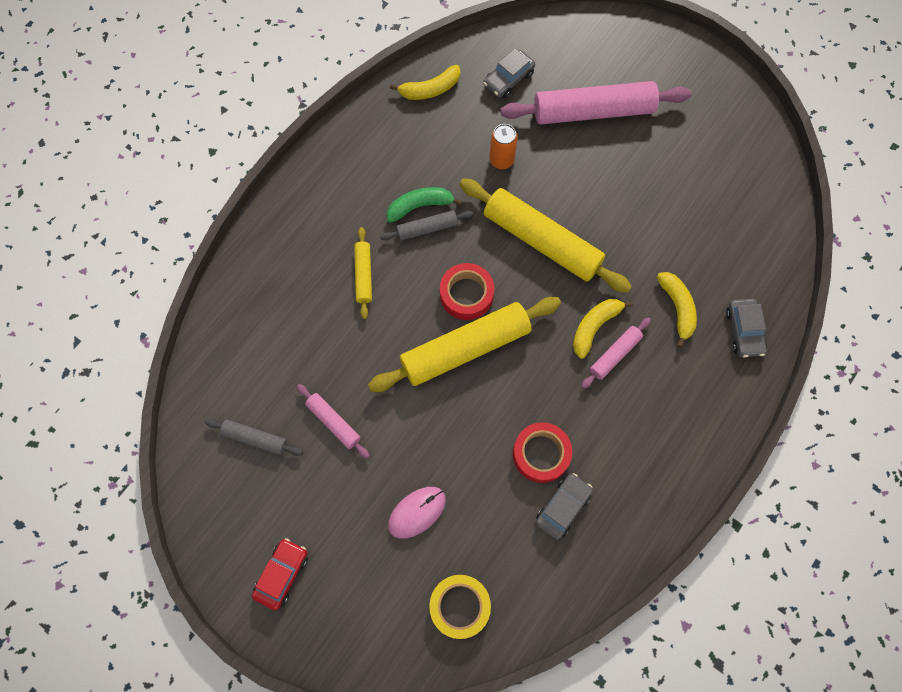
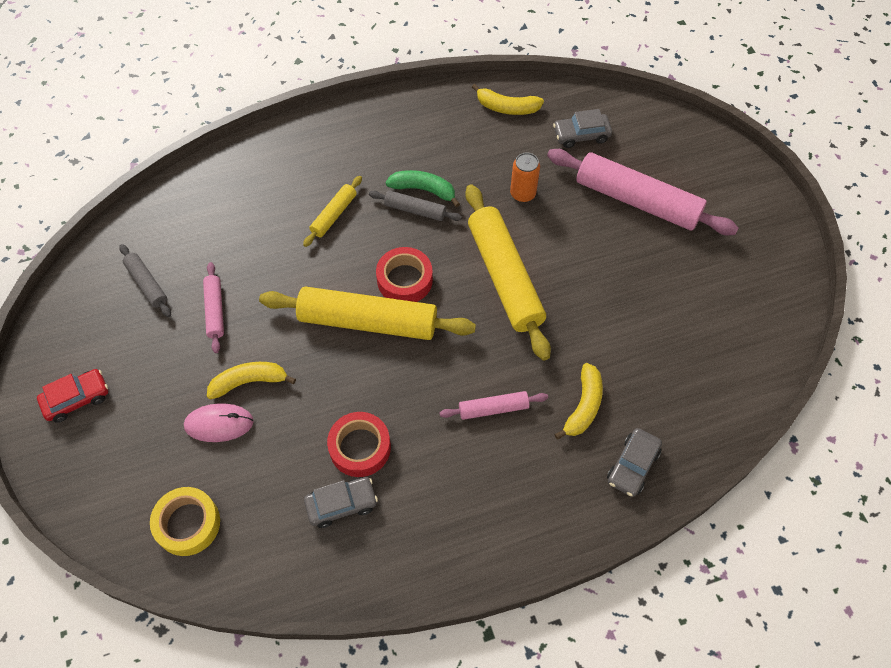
camera: 35 degrees right, 10 degrees down
yellow banana [573,299,634,359] -> yellow banana moved to [207,362,296,400]

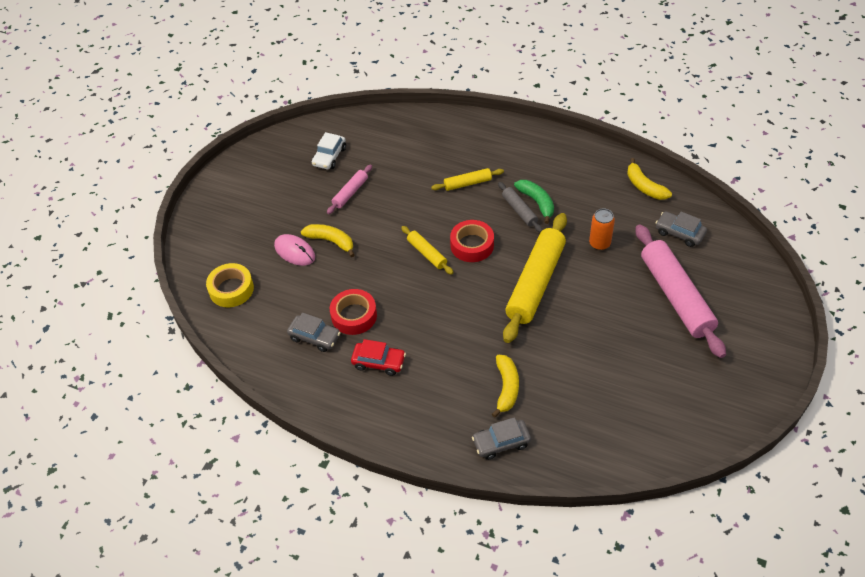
camera: 45 degrees right, 10 degrees down
red car [37,369,108,423] -> red car moved to [351,339,406,376]
grey rolling pin [119,244,171,317] -> white car [312,132,346,169]
yellow rolling pin [259,286,476,340] -> yellow rolling pin [401,226,453,275], size x0.48
pink rolling pin [439,391,548,420] -> none
yellow banana [554,363,603,440] -> yellow banana turned 60 degrees counterclockwise [492,355,519,418]

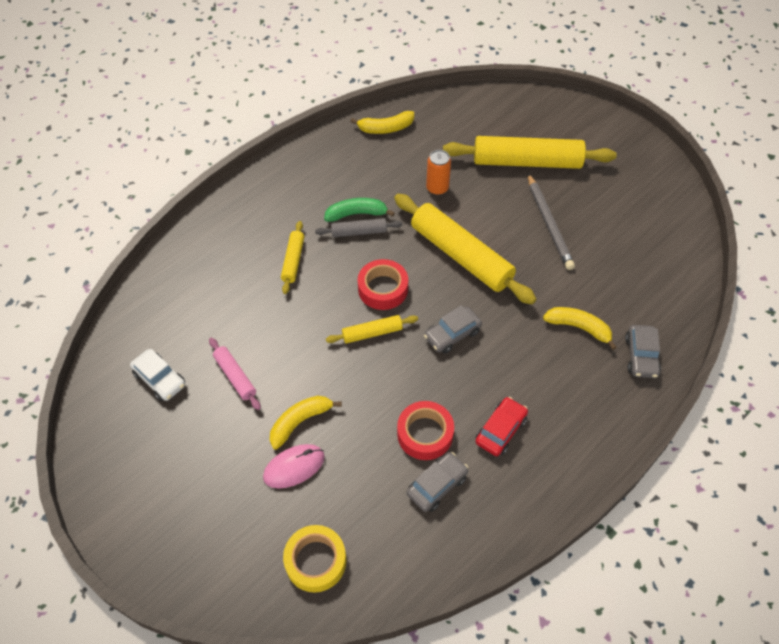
camera: 70 degrees left, 5 degrees up
pink rolling pin [636,224,726,358] -> yellow rolling pin [443,136,617,169]
grey car [656,211,707,247] -> grey car moved to [424,305,482,354]
none -> grey pencil [528,174,575,270]

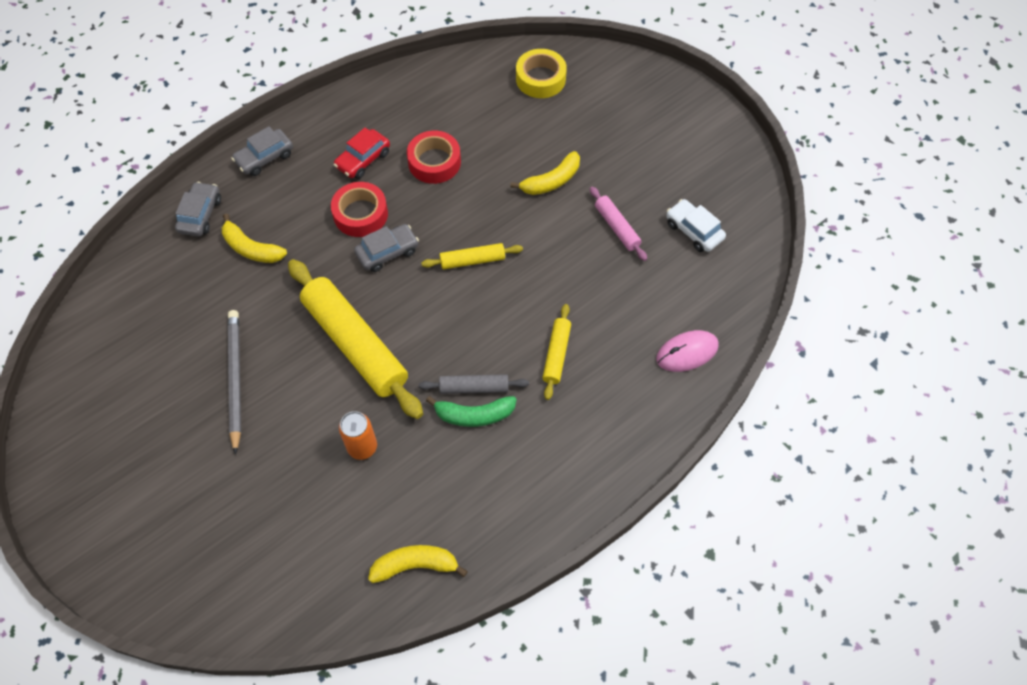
camera: 175 degrees left, 5 degrees up
pink mouse [263,444,325,489] -> pink mouse moved to [656,330,719,372]
red tape [358,259,408,310] -> red tape moved to [331,182,388,237]
grey car [407,452,468,512] -> grey car moved to [231,126,293,176]
yellow rolling pin [443,136,617,169] -> none

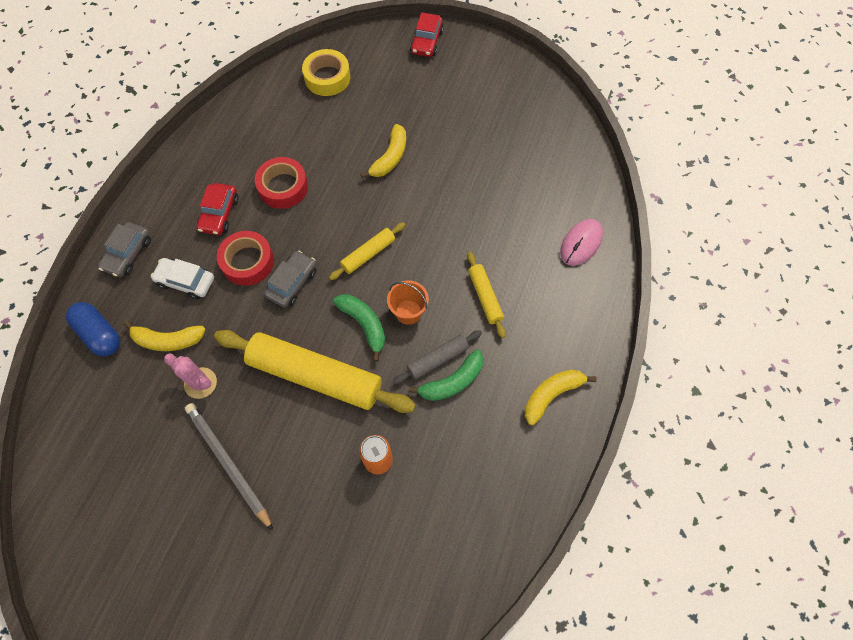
camera: 30 degrees left, 5 degrees up
grey car [175,182,221,237] -> blue capsule [66,302,120,356]
yellow banana [368,545,468,583] -> yellow banana moved to [525,370,597,425]
pink rolling pin [590,187,647,261] -> none
white car [666,199,726,252] -> white car moved to [151,258,214,300]
none -> pink cactus [164,353,217,399]
none -> green banana [333,294,385,362]
none -> orange bucket [387,280,429,325]
none -> red car [410,12,444,57]

